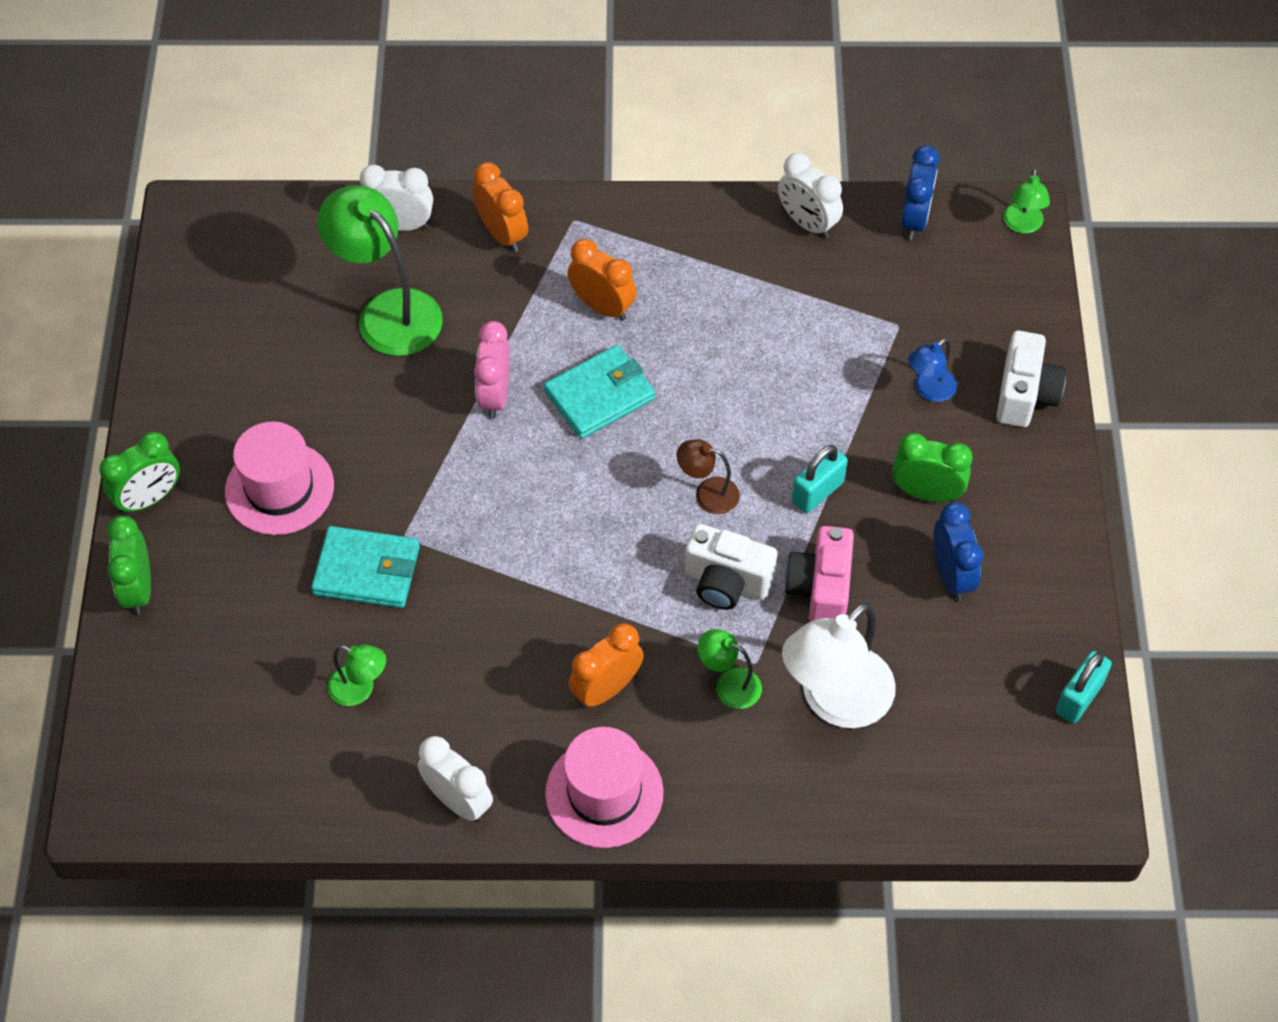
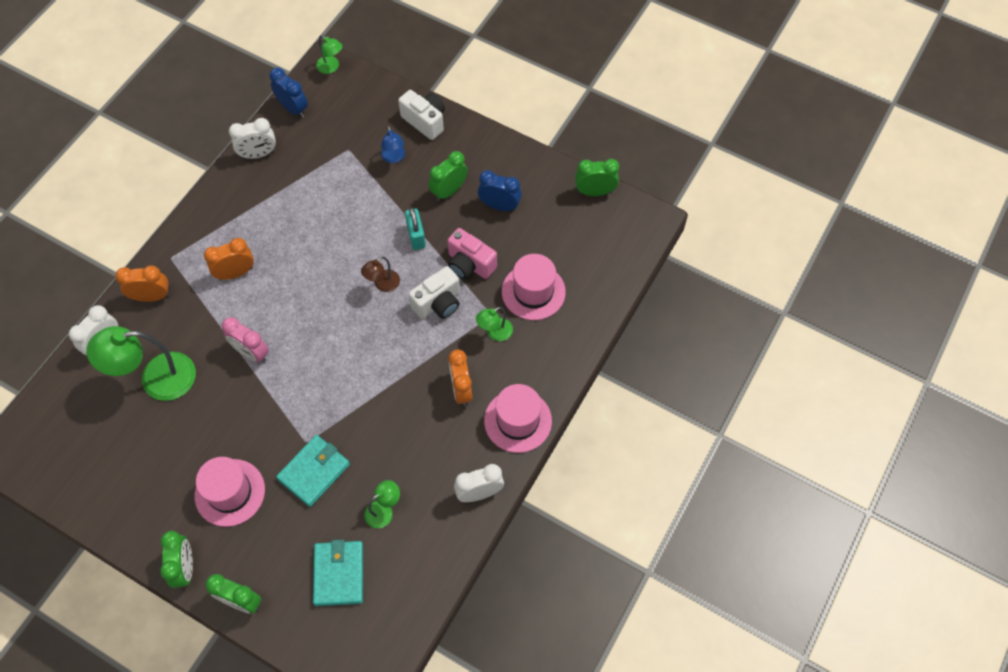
camera: 60 degrees left, 5 degrees up
turquoise wallet [544,345,655,439] -> turquoise wallet moved to [313,539,363,606]
white lamp [782,603,896,728] -> pink hat [502,254,566,320]
turquoise padlock [1056,651,1112,724] -> green clock [575,159,619,196]

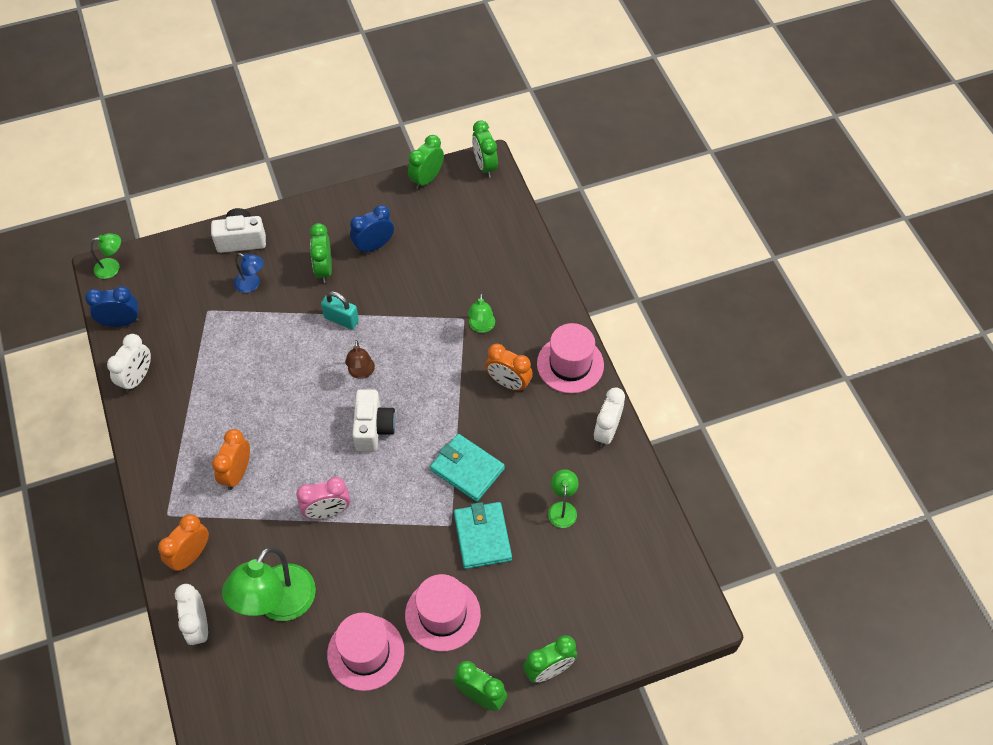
camera: 50 degrees left, 5 degrees down
turquoise wallet [313,539,363,606] -> turquoise wallet moved to [430,434,505,502]
white camera [408,266,460,319] -> white camera moved to [352,389,396,452]
pink camera [448,228,497,279] -> none
pink hat [502,254,566,320] -> pink hat moved to [327,613,404,691]
none -> green clock [472,120,498,178]

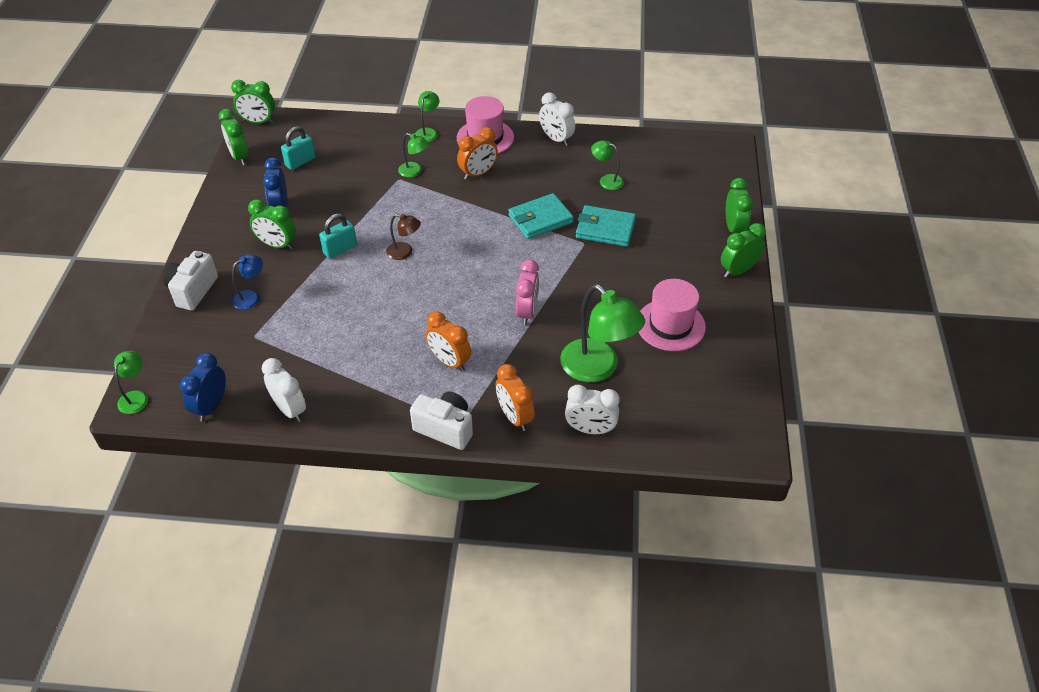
camera: 65 degrees left, 10 degrees down
white camera [352,389,396,452] -> white camera moved to [410,392,473,450]
pink hat [405,574,481,652] -> none
none -> turquoise padlock [281,126,316,170]
none -> green lamp [415,91,439,142]

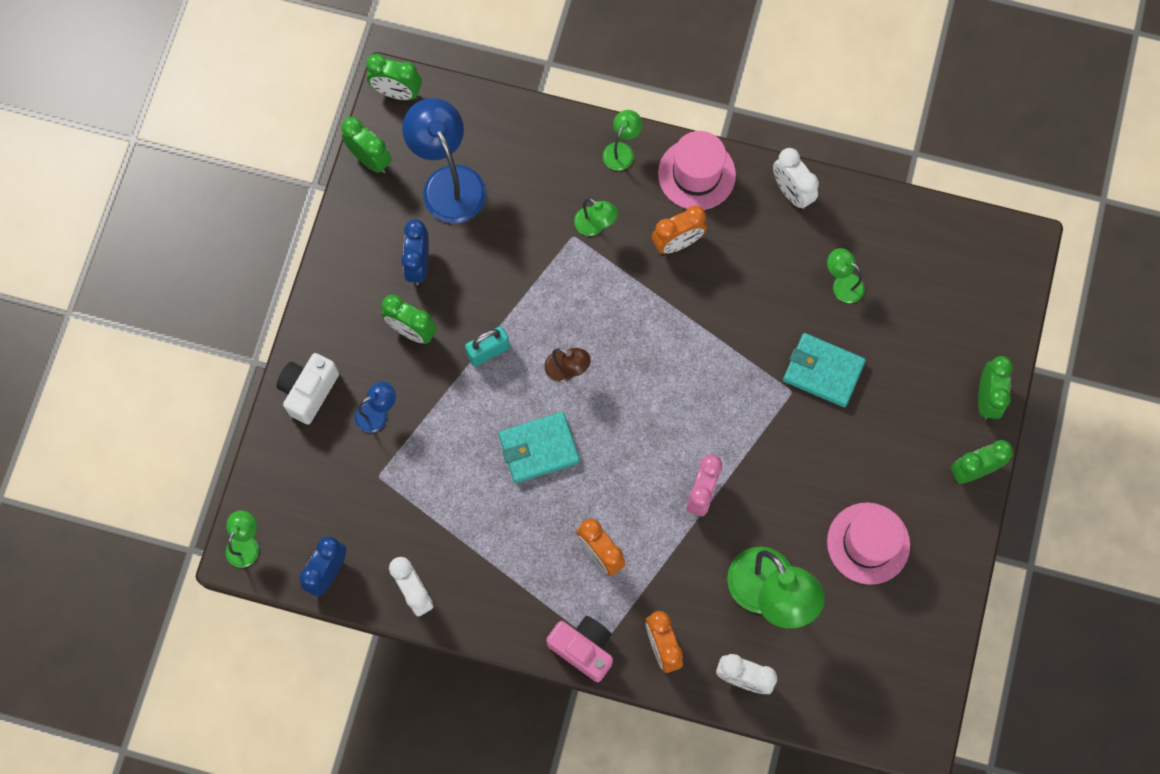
camera: 10 degrees right, 25 degrees up
green clock [219,109,248,165] -> green clock turned 150 degrees clockwise [341,117,391,173]
turquoise padlock [281,126,316,170] -> blue lamp [402,98,486,223]
white camera [410,392,473,450] -> pink camera [546,616,613,682]
turquoise wallet [508,193,574,239] -> turquoise wallet moved to [499,412,580,483]

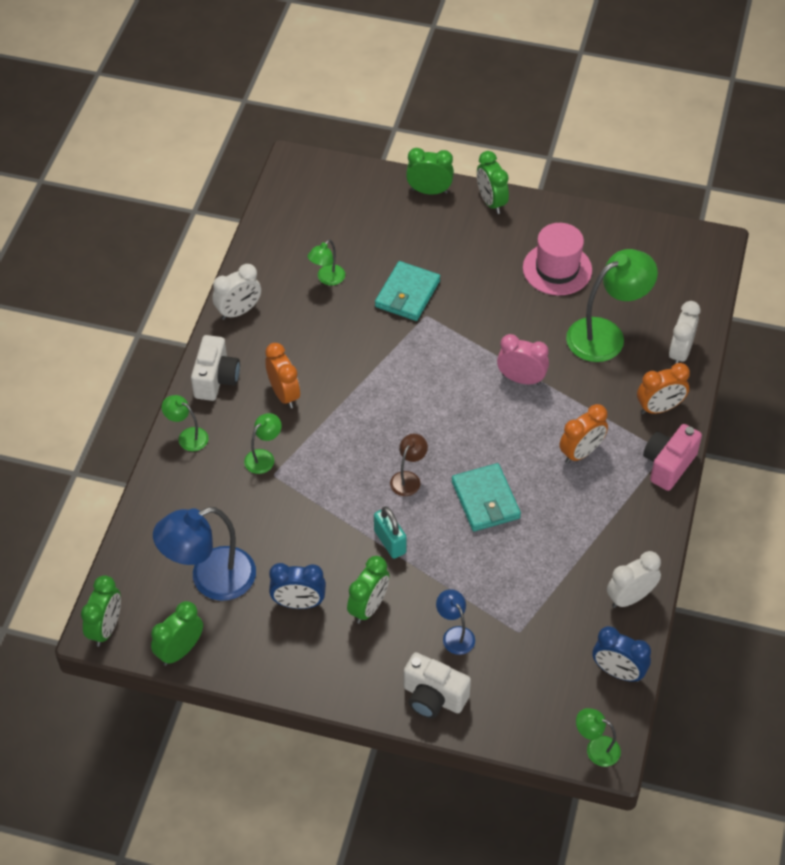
camera: 90 degrees left, 20 degrees down
pink hat [658,131,736,210] -> white camera [191,335,240,401]

